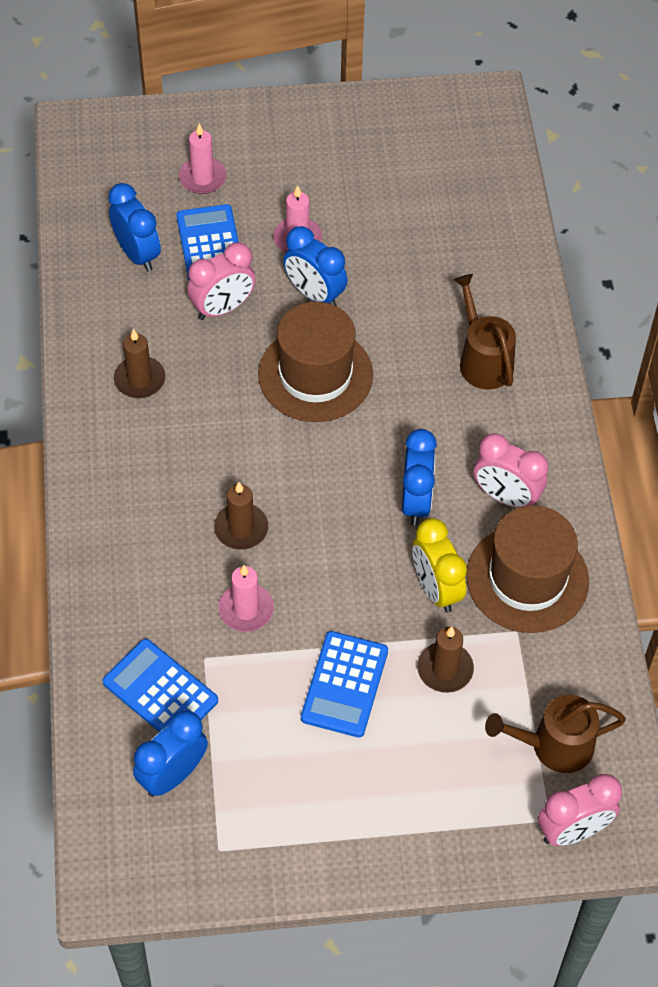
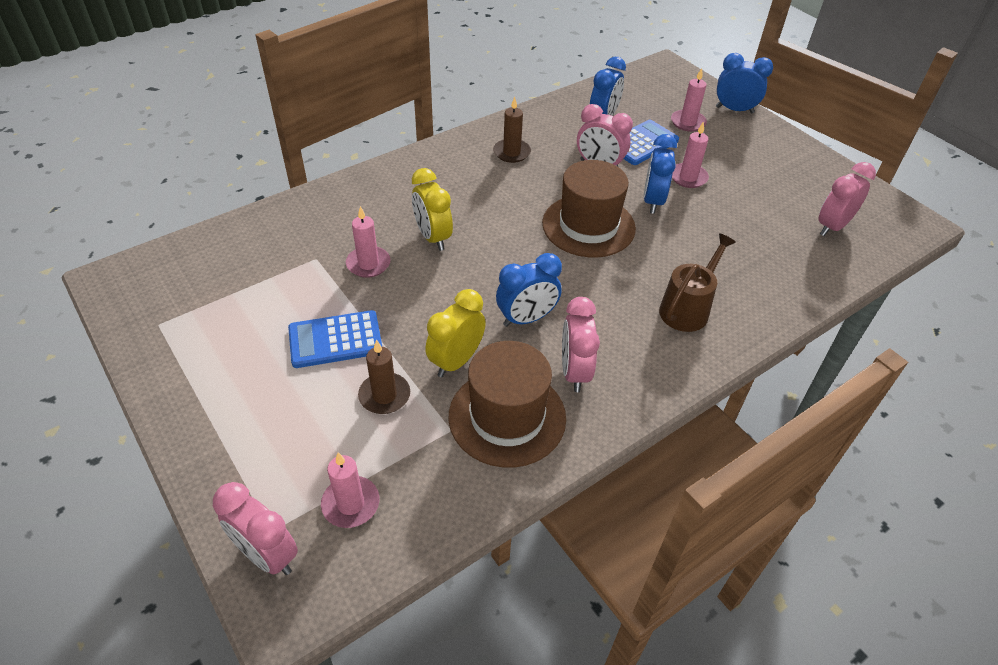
camera: 60 degrees right, 10 degrees down
blue calculator [103,639,218,732] -> none
blue clock [133,710,208,797] -> blue clock moved to [716,53,773,114]
brown candle [214,482,268,550] -> yellow clock [412,168,453,251]
brown watering can [485,695,626,773] -> pink candle [321,452,379,528]
none -> pink clock [818,162,876,236]

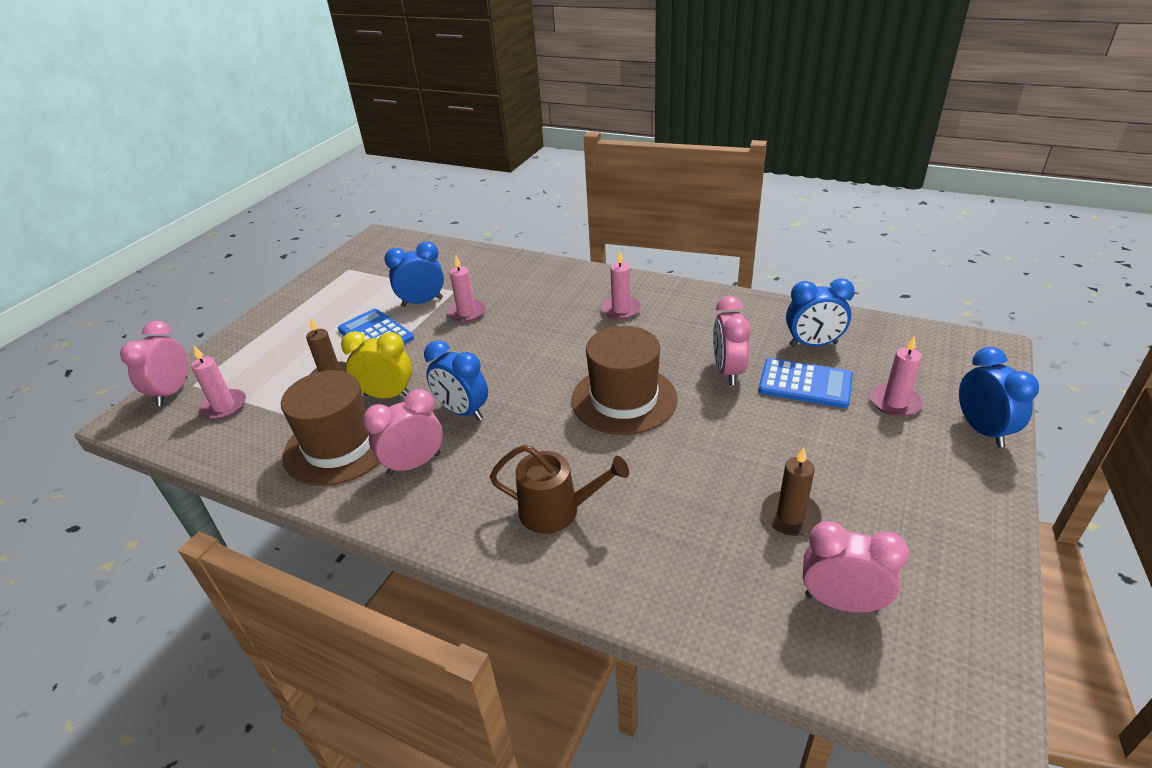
camera: 65 degrees right, 10 degrees down
yellow clock [412,168,453,251] -> none
brown candle [493,97,531,163] -> brown candle moved to [762,447,822,536]
blue clock [644,134,677,214] -> blue clock moved to [385,241,444,307]
pink candle [672,121,709,188] -> pink candle moved to [601,251,641,320]

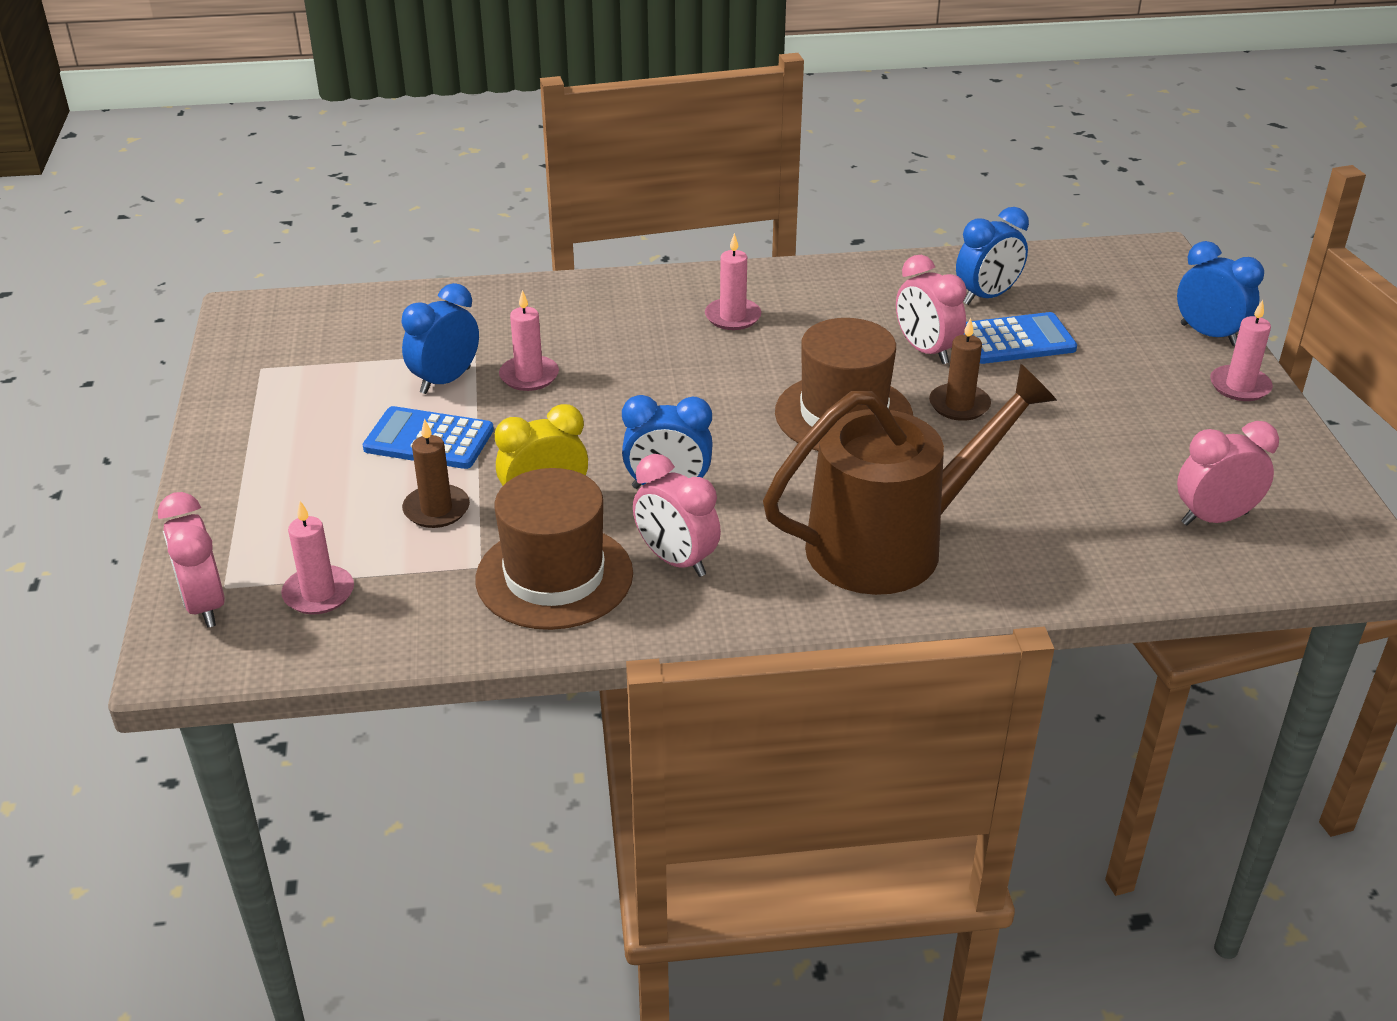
camera: 35 degrees left, 0 degrees up
pink clock [363,389,443,476] -> pink clock turned 75 degrees counterclockwise [633,454,721,577]
brown watering can [490,445,629,534] -> brown watering can [763,363,1057,595], size x1.83
brown candle [762,447,822,536] -> brown candle moved to [929,318,991,421]
pink candle [870,335,923,417] -> pink candle moved to [1210,300,1273,401]

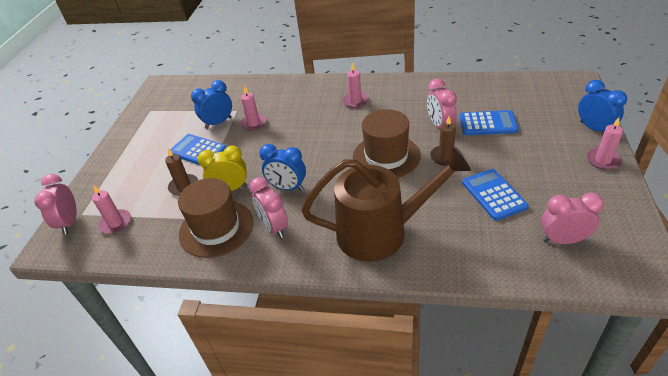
camera: 20 degrees right, 5 degrees up
blue clock [956,207,1029,305] -> none
none -> blue calculator [462,169,529,221]

